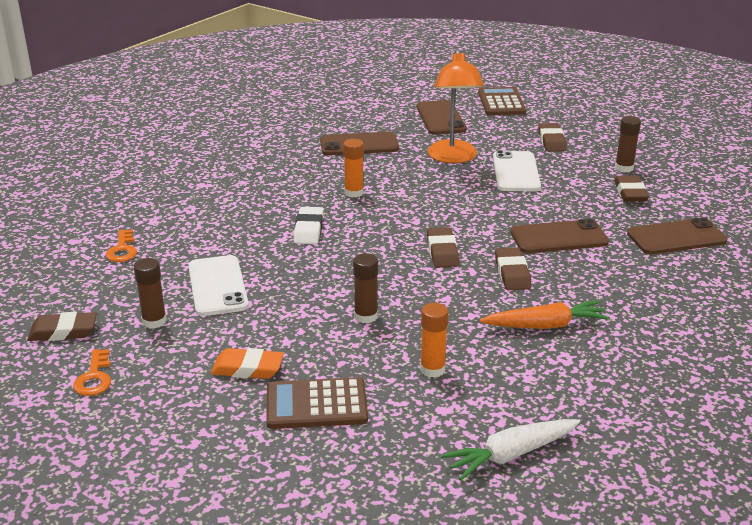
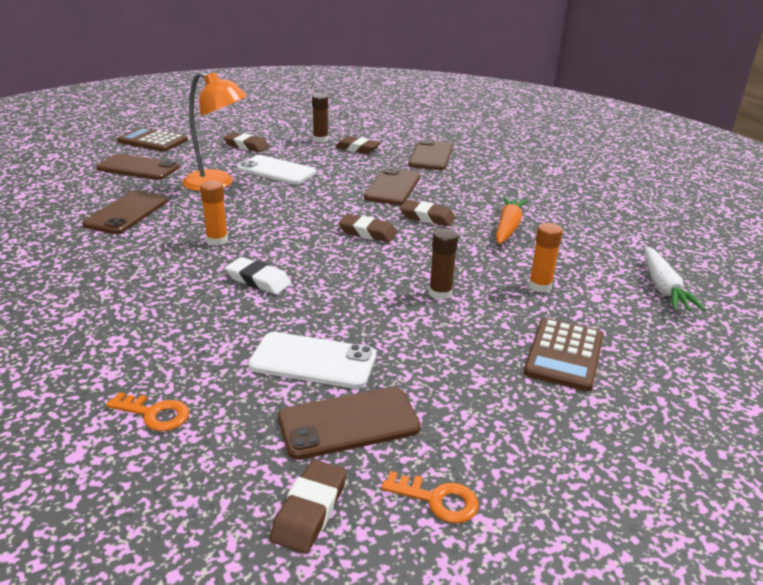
camera: 65 degrees left, 0 degrees up
brown glue stick [134,258,167,329] -> brown phone [278,387,421,460]
orange eraser [211,348,284,379] -> none

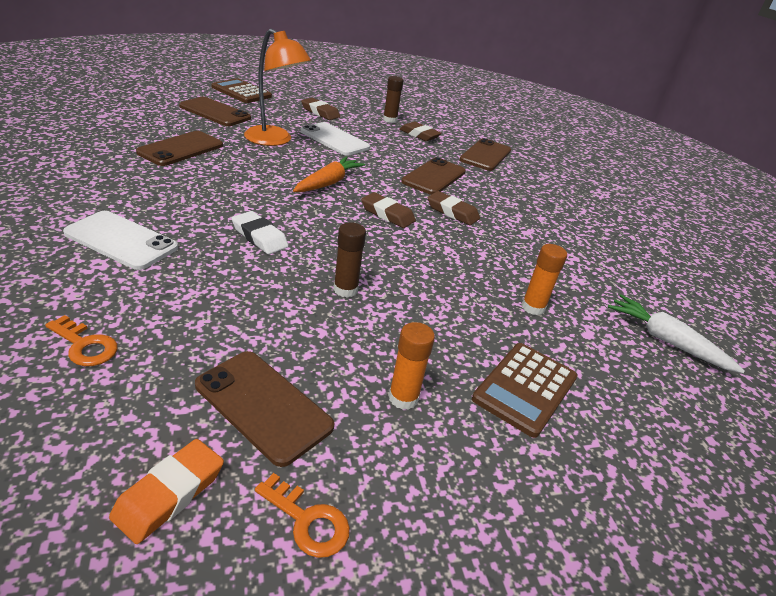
camera: 10 degrees right, 5 degrees up
orange glue stick [200,181,228,246] -> orange glue stick moved to [388,322,435,410]
white phone [248,332,376,389] -> white phone moved to [63,211,178,270]
brown eraser [270,460,347,554] -> orange eraser [109,439,224,544]
brown phone [278,387,421,460] -> brown phone turned 45 degrees clockwise [195,351,334,467]
brown glue stick [429,228,458,300] -> brown glue stick moved to [333,222,366,298]
orange carrot [496,197,528,244] -> orange carrot moved to [293,157,365,192]
white carrot [644,246,706,311] -> white carrot turned 120 degrees clockwise [608,294,745,373]

